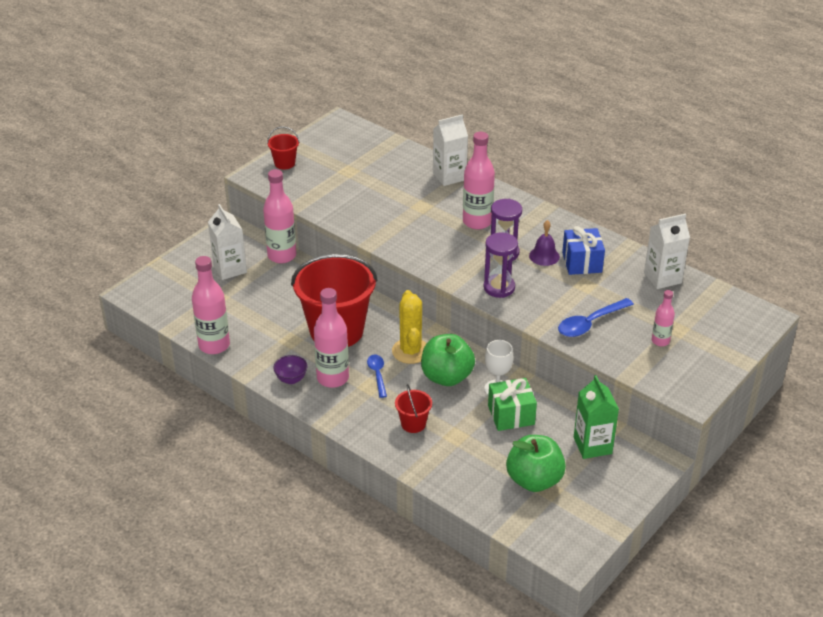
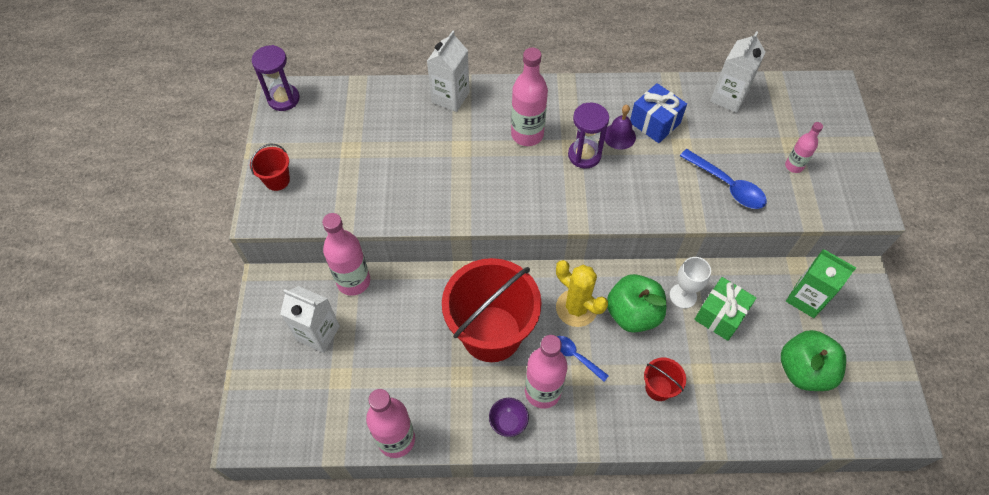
camera: 40 degrees left, 20 degrees up
purple hourglass [484,232,518,298] -> purple hourglass moved to [252,45,300,111]
blue spoon [558,298,634,337] -> blue spoon turned 60 degrees counterclockwise [680,149,767,209]

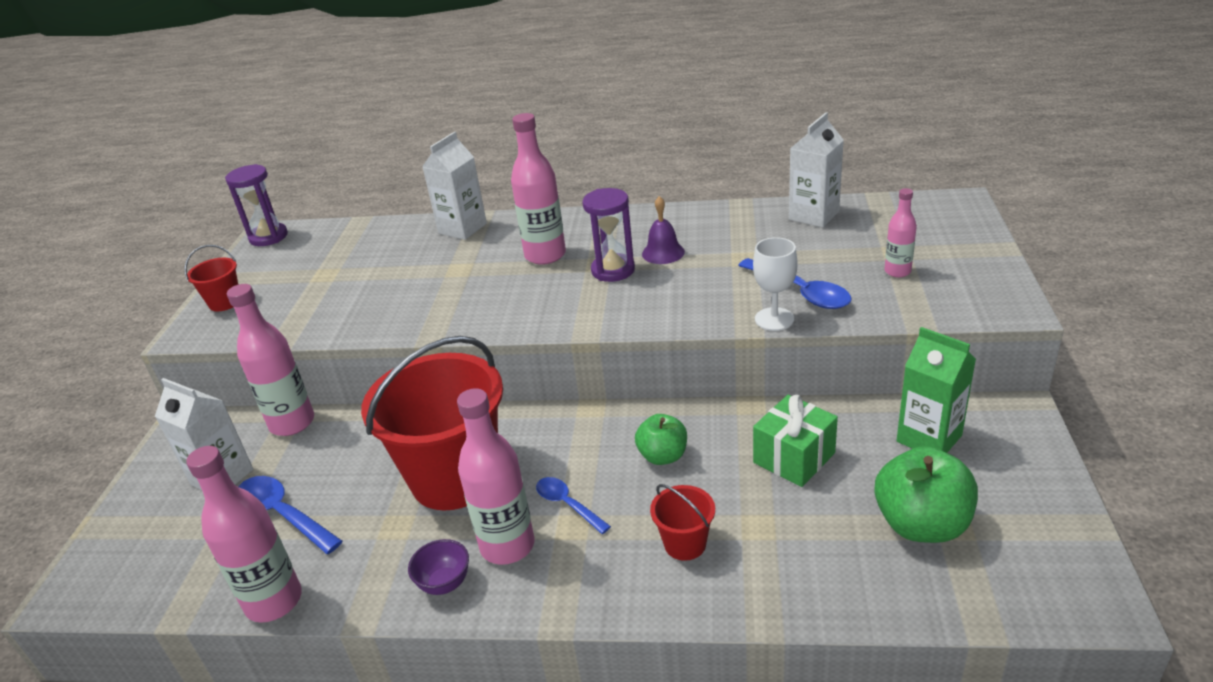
camera: 10 degrees right, 25 degrees down
yellow cactus [556,260,608,327] -> none
green apple [607,274,666,333] -> green apple [635,414,687,465], size x0.61
blue gift [630,83,687,143] -> none
white goblet [670,257,711,309] -> white goblet moved to [753,237,798,331]
none -> blue spoon [238,476,343,554]

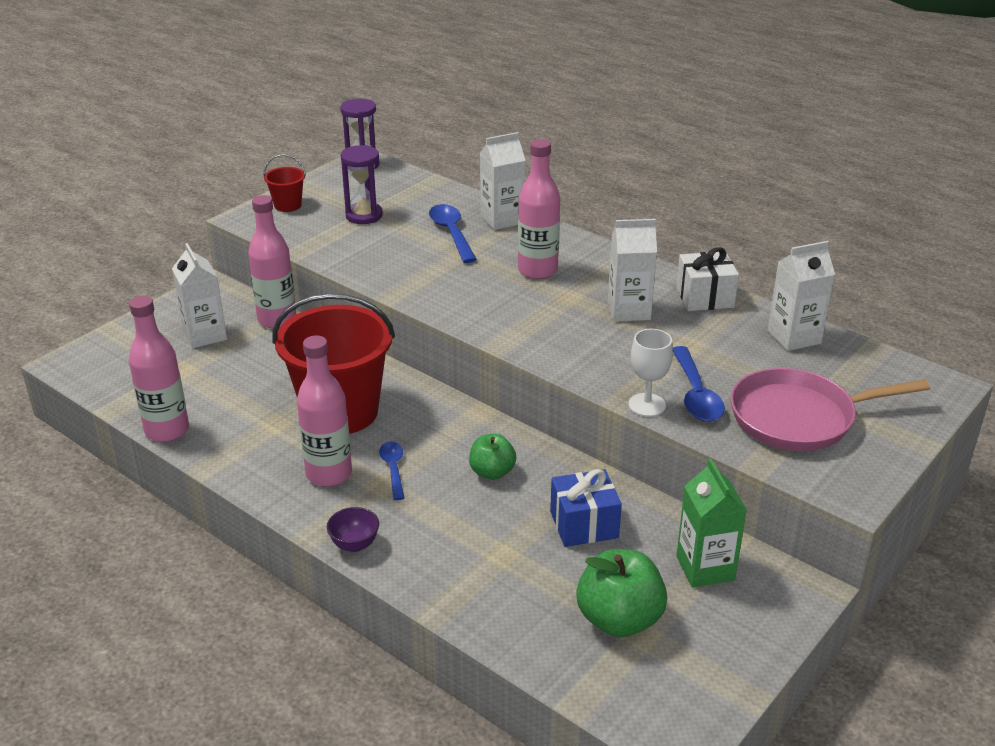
camera: 30 degrees right, 0 degrees up
blue spoon [238,476,343,554] -> blue spoon moved to [429,204,477,263]
purple bowl [408,539,469,595] -> purple bowl moved to [327,507,379,552]
purple hourglass [582,188,635,282] -> purple hourglass moved to [340,145,383,224]
purple bell [642,196,685,264] -> white carton [608,219,657,322]
red bucket [650,484,715,561] -> none
green gift [753,395,838,487] -> blue gift [550,469,622,547]
pink bottle [884,188,917,277] -> pink pan [730,368,930,451]
none -> white gift [676,247,739,311]

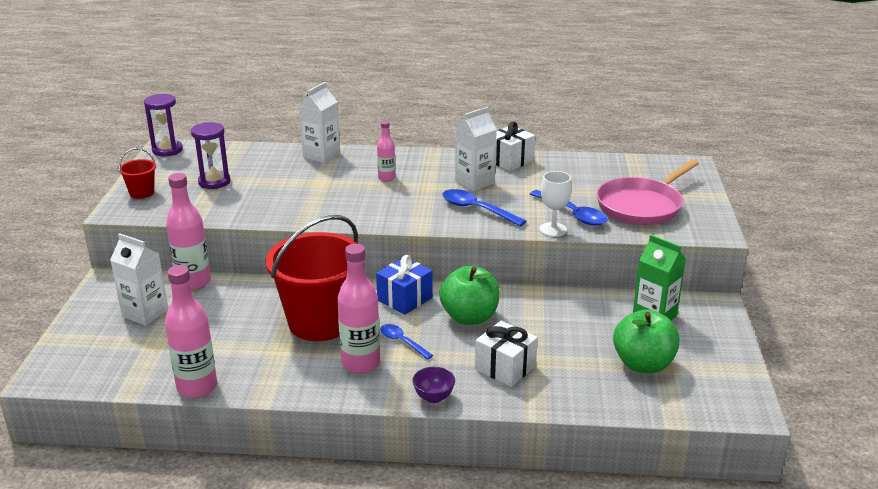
camera: 35 degrees left, 5 degrees down
blue spoon [429,204,477,263] -> blue spoon moved to [442,189,526,227]
green apple [469,434,516,480] -> green apple [439,266,500,325], size x1.63
pink bottle [518,139,560,279] -> pink bottle [377,121,395,181], size x0.55
blue gift [550,469,622,547] -> blue gift moved to [376,255,433,315]
white carton [768,241,835,351] -> none
none -> white gift [475,321,538,387]

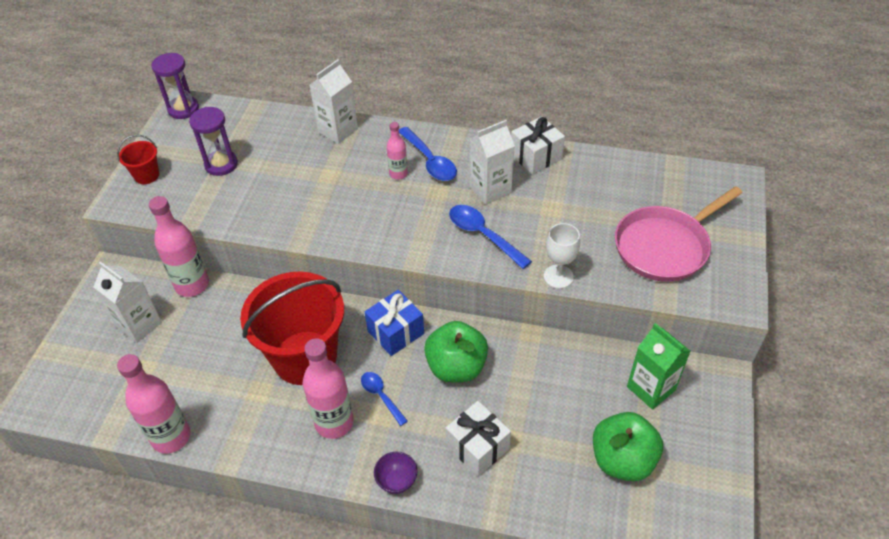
camera: 10 degrees right, 20 degrees up
blue spoon [530,190,608,226] -> blue spoon moved to [399,127,457,181]

